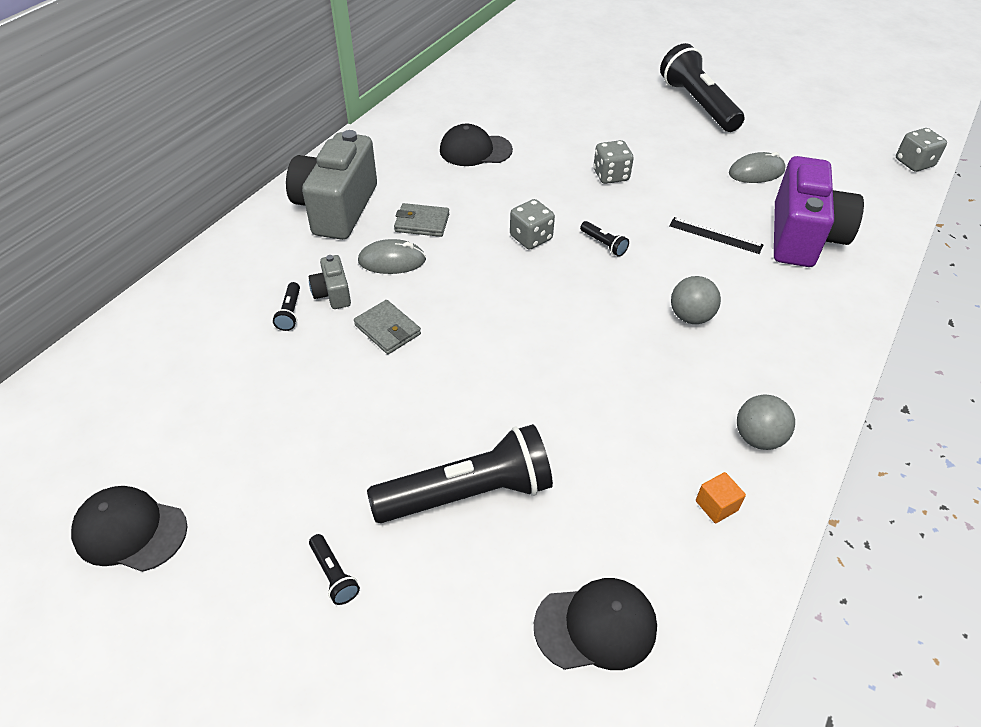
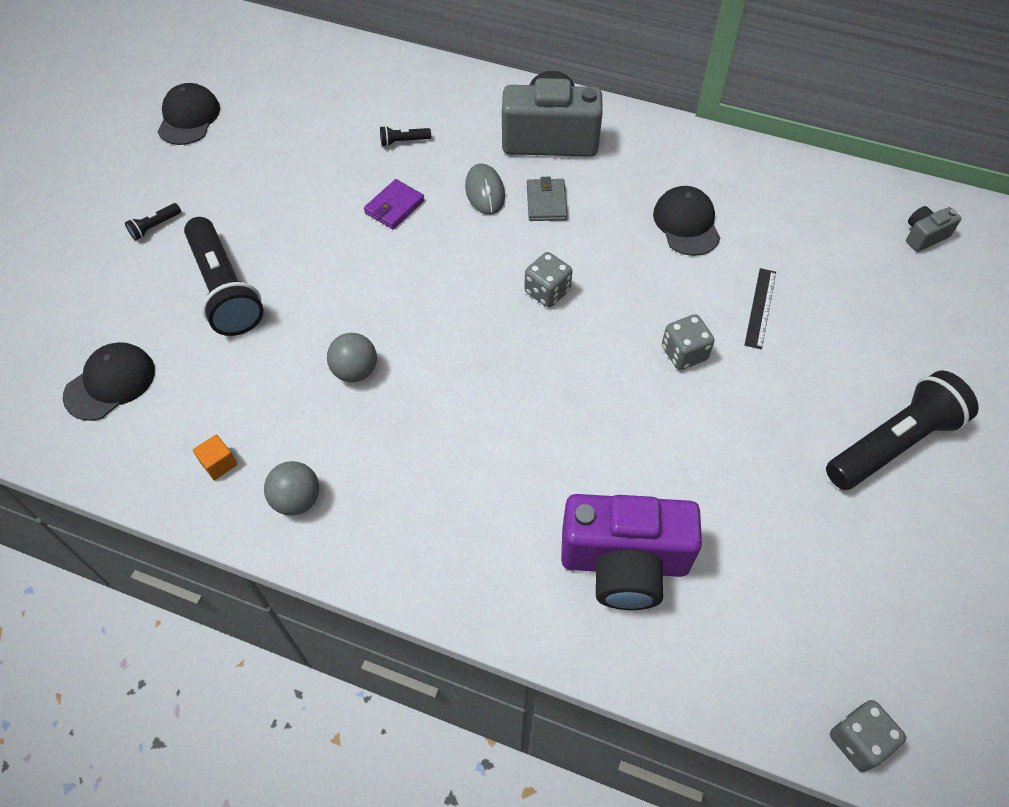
camera: 80 degrees right, 10 degrees up
grey camera [309,255,351,309] -> grey camera moved to [906,206,962,252]
grey wallet [354,300,421,354] -> purple wallet [364,179,425,229]
black cap [534,578,657,670] -> black cap turned 120 degrees counterclockwise [63,342,155,421]
black flashlight [580,221,629,257] -> none
black ruler [669,217,764,254] -> black ruler moved to [745,268,776,349]
grey ball [671,276,721,324] -> grey ball moved to [327,333,377,382]
grey mouse [729,152,786,183] -> none

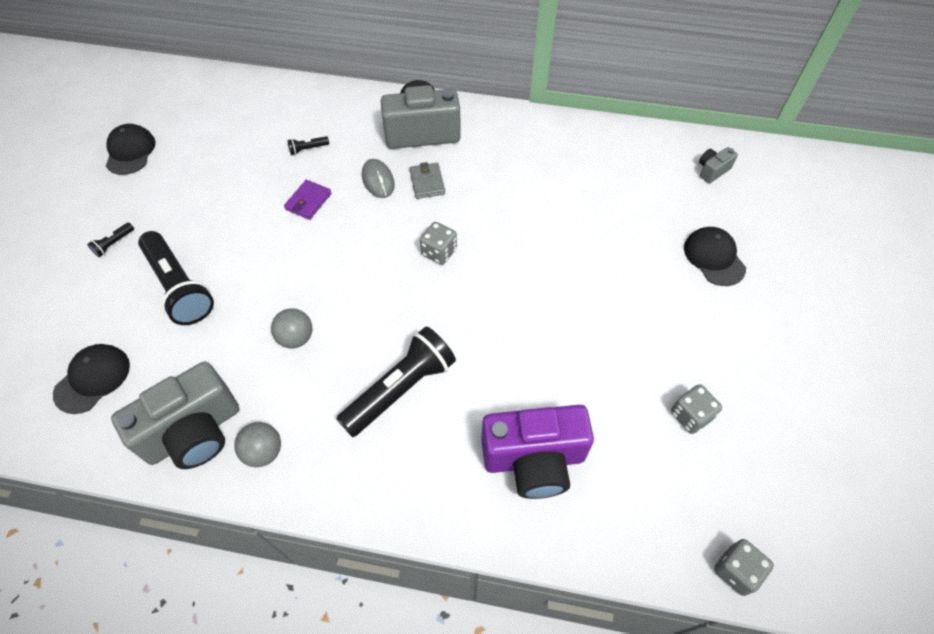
camera: 10 degrees left, 0 degrees up
orange cube [193,434,237,480] -> grey camera [111,361,239,469]
black cap [653,186,720,256] -> black cap moved to [684,227,746,286]
grey dice [662,314,715,370] -> grey dice moved to [671,384,722,434]
black ruler [745,268,776,349] -> none
black flashlight [826,370,979,490] -> black flashlight moved to [336,326,456,437]

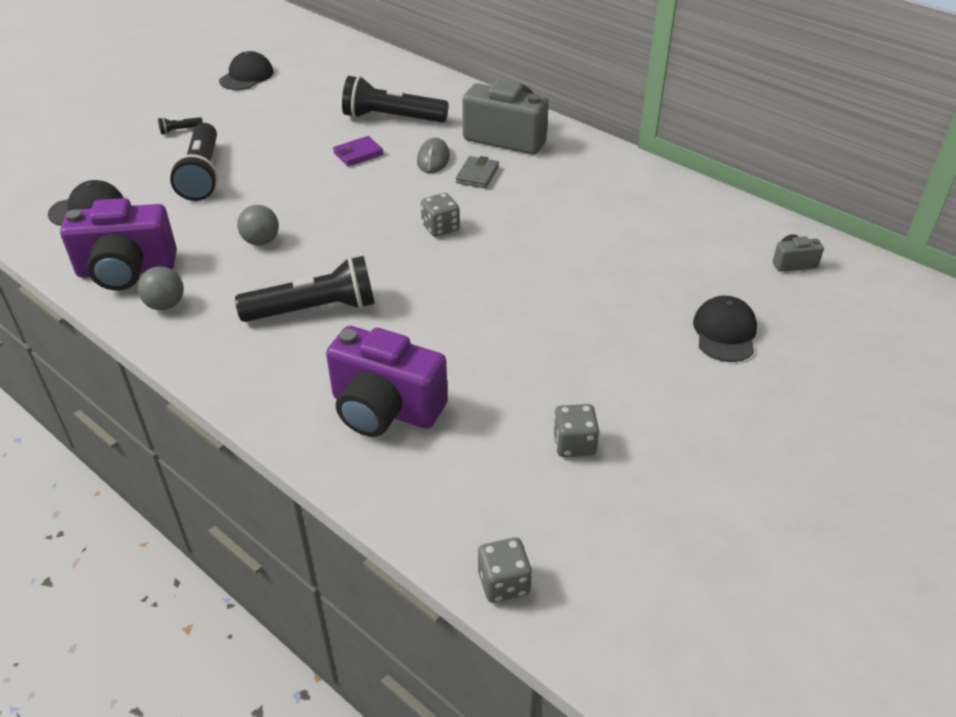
camera: 30 degrees right, 15 degrees down
grey camera [111,361,239,469] -> purple camera [60,198,177,290]
black flashlight [287,136,329,155] -> black flashlight [342,76,449,123], size x2.49

